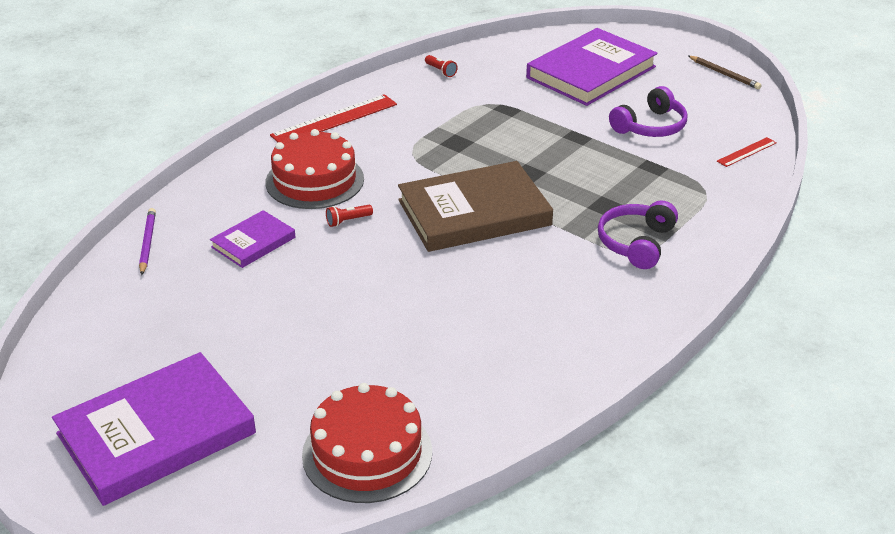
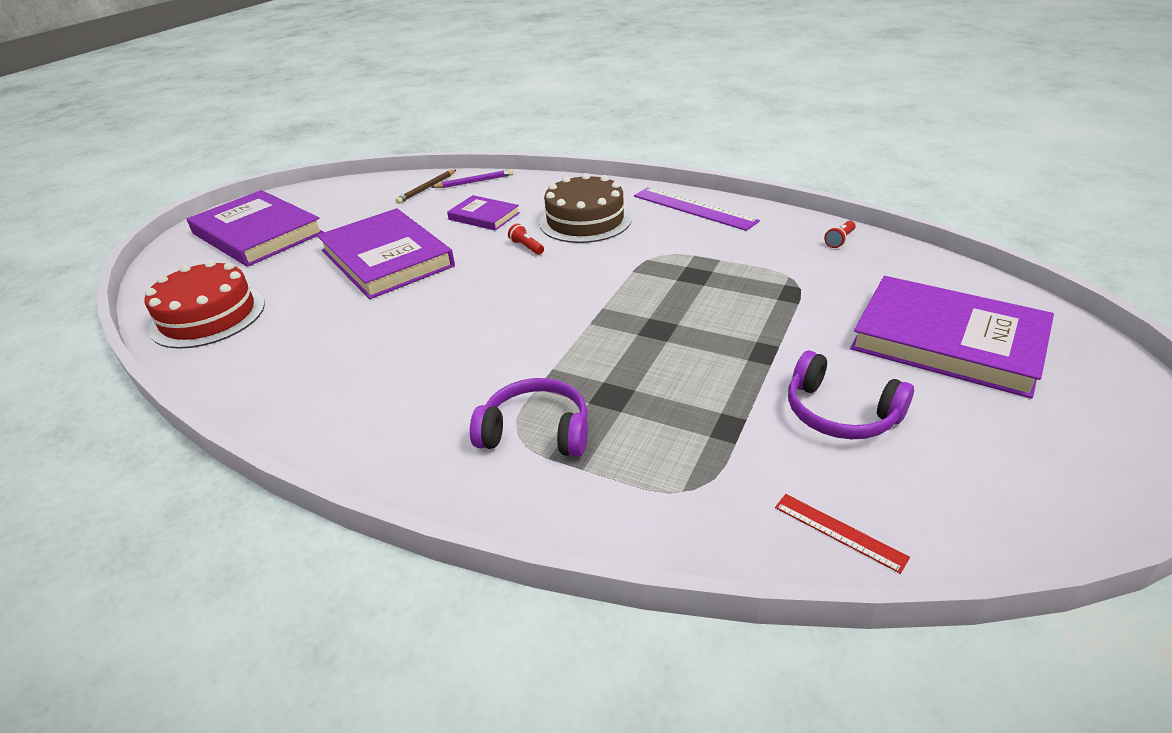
camera: 80 degrees right, 0 degrees up
red cake [266,129,364,209] -> brown cake [539,173,632,243]
red ruler [270,94,397,142] -> purple ruler [634,187,760,231]
brown book [398,161,553,252] -> none
brown pencil [688,56,762,89] -> brown pencil moved to [395,170,456,204]
none -> purple book [317,208,455,299]

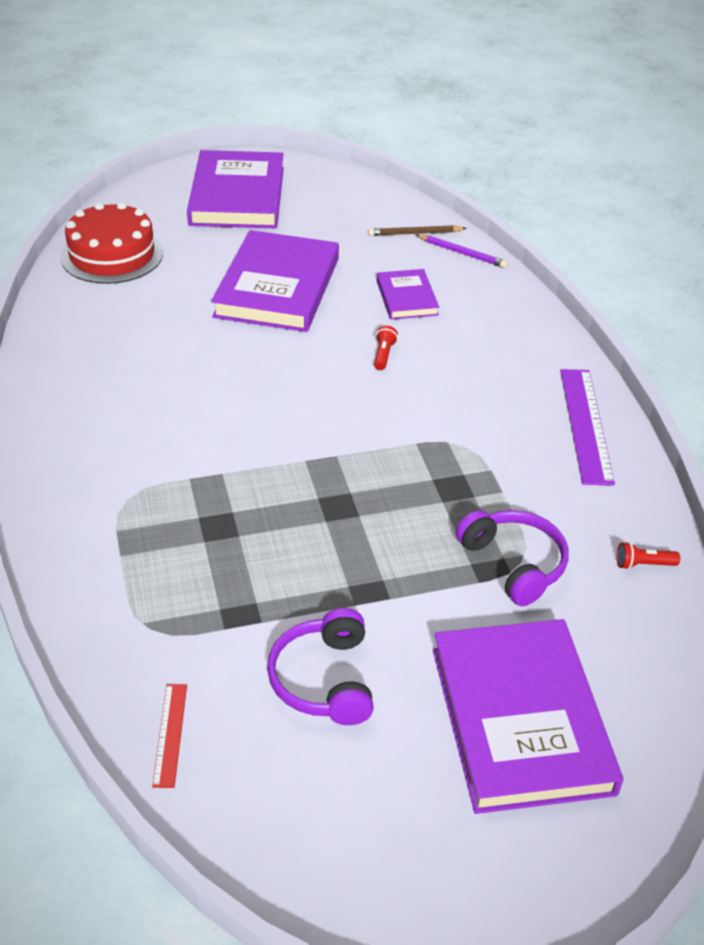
camera: 45 degrees right, 5 degrees up
purple headphones [470,378,588,457] -> purple headphones moved to [456,510,569,606]
brown cake [539,173,632,243] -> none

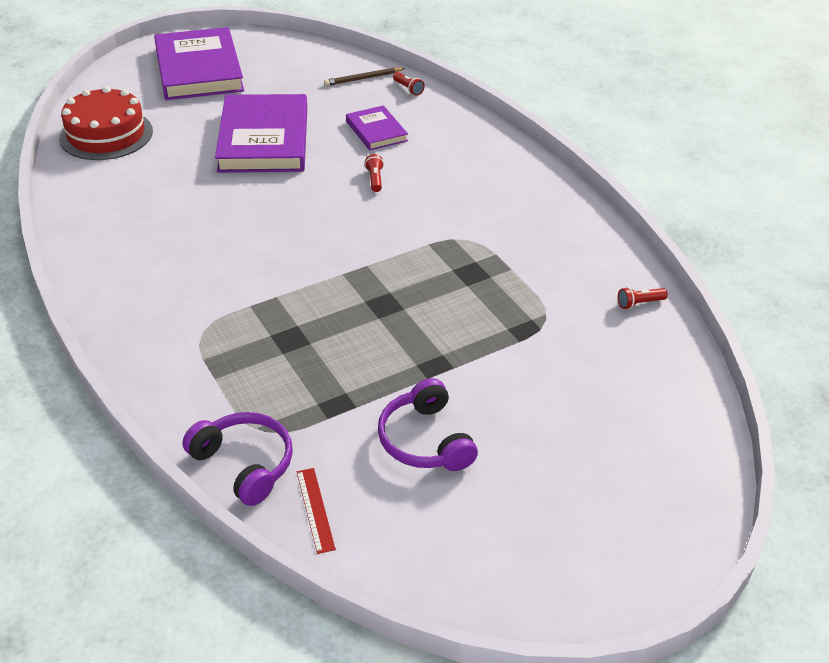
camera: 15 degrees left, 0 degrees up
purple pencil [415,234,508,268] -> red flashlight [393,72,425,96]
purple book [433,619,623,814] -> none
purple headphones [456,510,569,606] -> purple headphones moved to [182,412,293,506]
purple ruler [560,369,615,486] -> none

